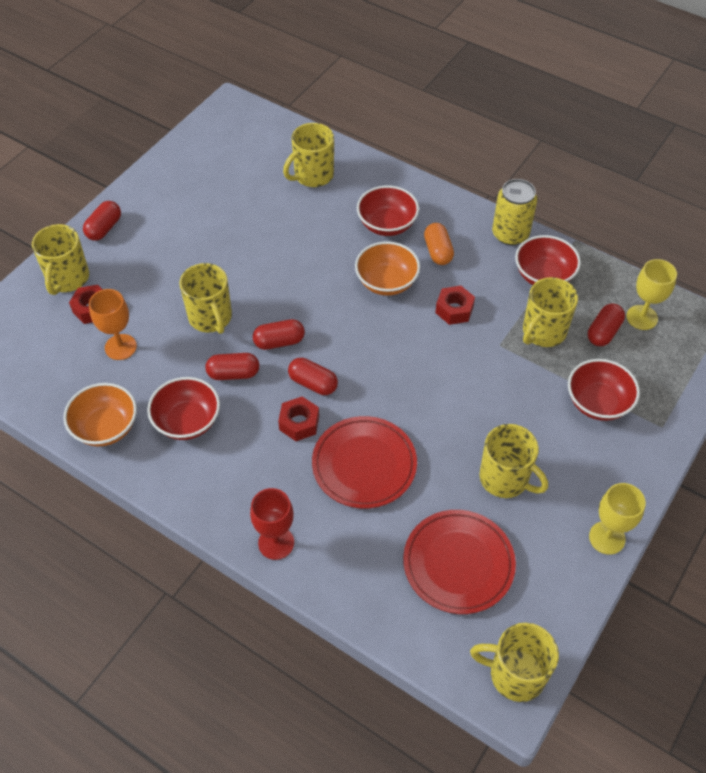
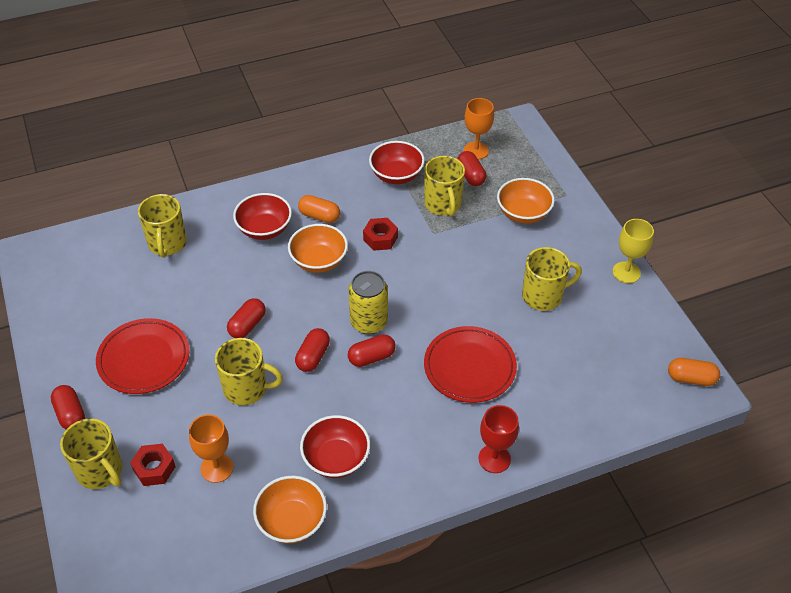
camera: 55 degrees left, 5 degrees down
red capsule [205,353,259,380] -> red capsule moved to [227,298,266,338]
red nut [278,397,319,441] -> none
red plate [403,510,516,614] -> red plate moved to [96,318,189,394]
yellow mug [470,623,559,702] -> orange capsule [668,358,720,386]
yellow can [492,179,537,246] -> yellow can moved to [348,271,388,334]
red bowl [568,359,640,421] -> orange bowl [497,178,555,224]
yellow goblet [626,259,677,330] -> orange goblet [464,98,494,160]

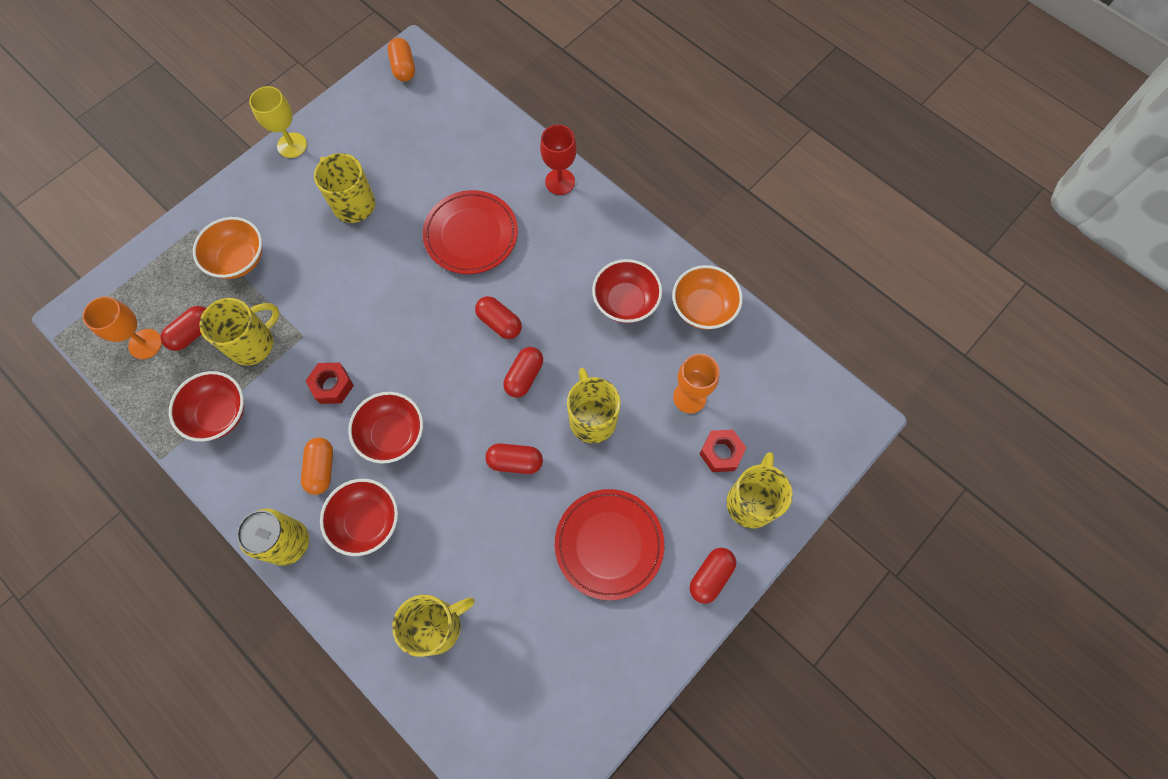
camera: 115 degrees left, 20 degrees up
orange bowl [288,224,348,273] -> red bowl [348,392,423,464]
red capsule [295,328,330,372] -> red capsule turned 60 degrees counterclockwise [503,347,543,398]
yellow can [348,271,388,334] -> yellow can moved to [237,509,309,566]

